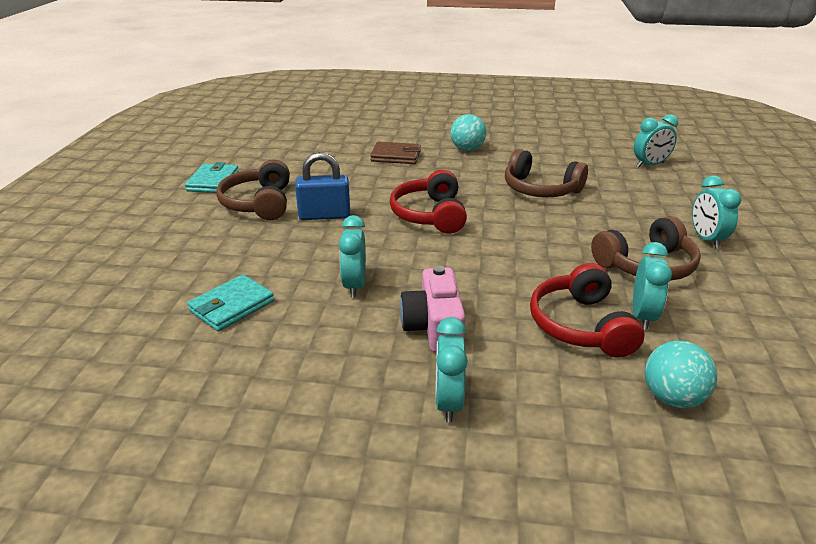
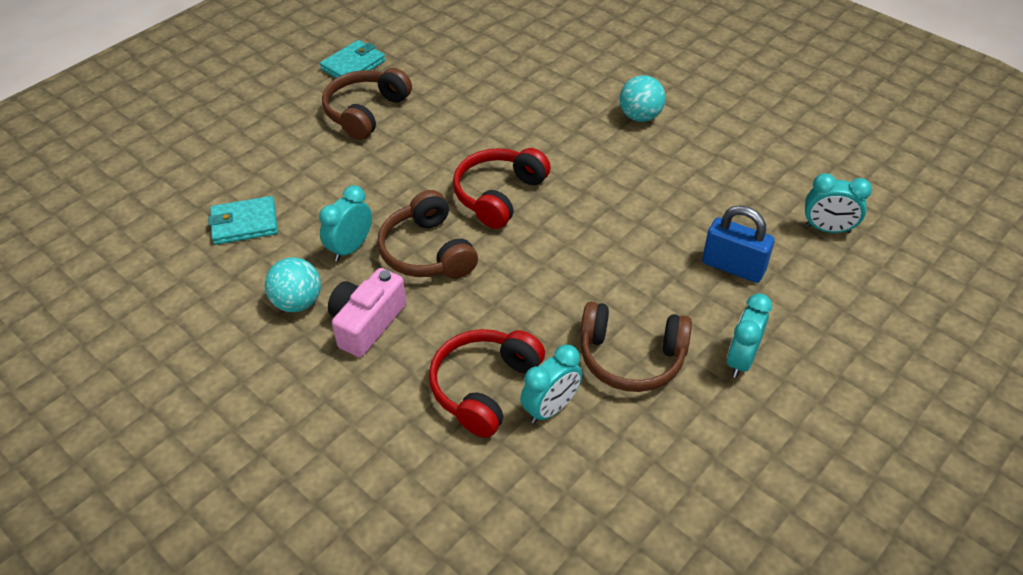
camera: 35 degrees right, 15 degrees up
blue padlock [295,152,350,220] -> blue padlock moved to [702,205,774,283]
brown wallet [370,142,421,164] -> none
turquoise clock [435,317,468,423] -> none
brown headphones [505,149,588,197] -> brown headphones moved to [377,190,478,279]
turquoise ball [645,341,717,408] -> turquoise ball moved to [265,257,321,312]

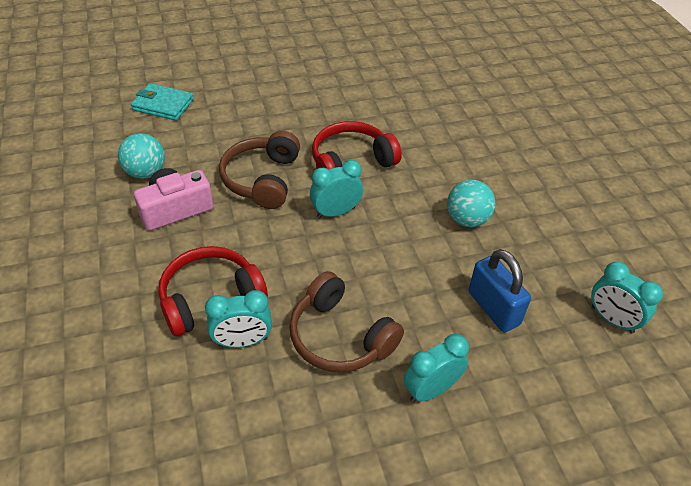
camera: 30 degrees right, 0 degrees up
turquoise clock [319,185,372,261] -> turquoise clock moved to [310,160,363,219]
turquoise wallet [320,40,385,78] -> none
brown headphones [322,68,412,140] -> none
turquoise ball [620,75,666,122] -> turquoise ball moved to [447,180,495,227]

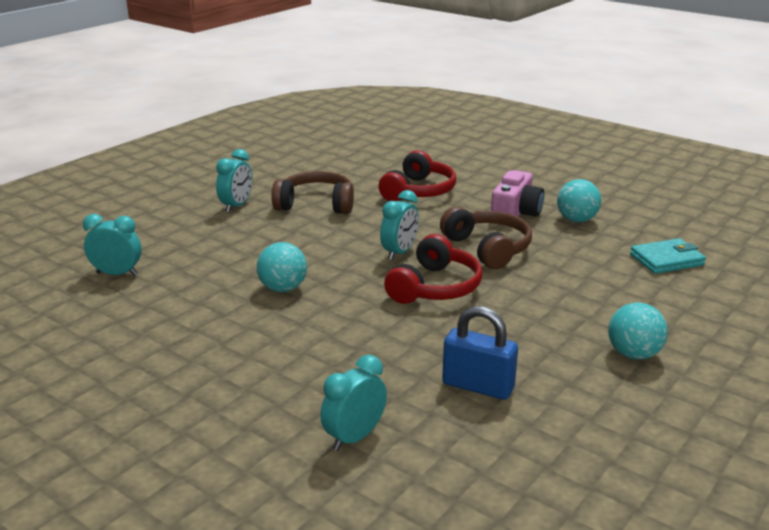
camera: 145 degrees right, 20 degrees down
turquoise clock [205,290,272,348] -> turquoise clock moved to [320,355,387,451]
blue padlock [469,249,531,332] -> blue padlock moved to [442,306,518,400]
none -> turquoise ball [608,302,668,360]

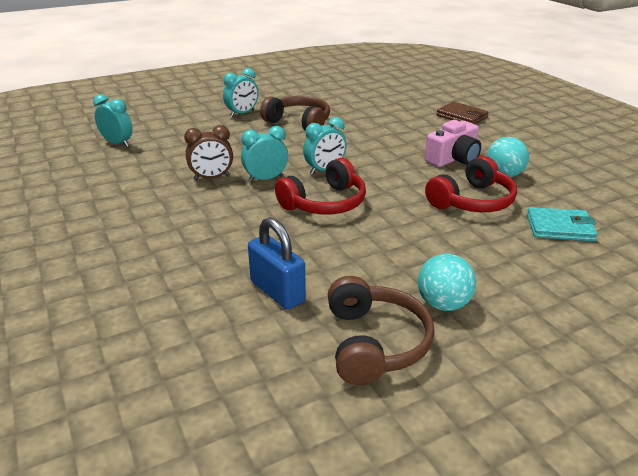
camera: 25 degrees right, 5 degrees up
turquoise ball [257,242,307,292] -> brown clock [184,125,233,180]
turquoise clock [320,355,387,451] -> turquoise clock moved to [241,126,288,182]
red headphones [379,150,456,201] -> red headphones moved to [425,156,517,212]
brown headphones [440,206,532,269] -> brown headphones moved to [328,276,435,385]
none -> brown wallet [436,102,488,124]

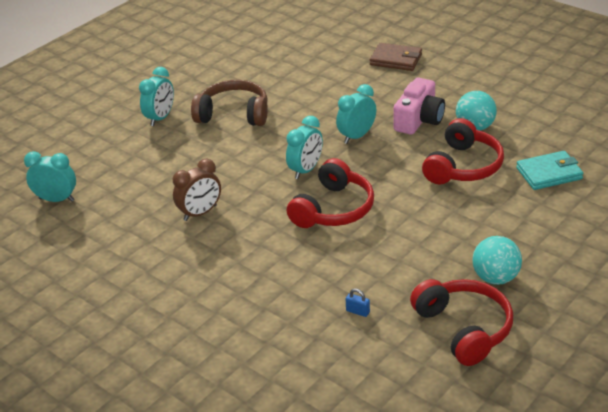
camera: 20 degrees left, 5 degrees up
turquoise clock [241,126,288,182] -> turquoise clock moved to [336,84,376,144]
blue padlock [248,217,306,310] -> blue padlock [346,289,370,317], size x0.40
brown headphones [328,276,435,385] -> red headphones [410,279,513,366]

